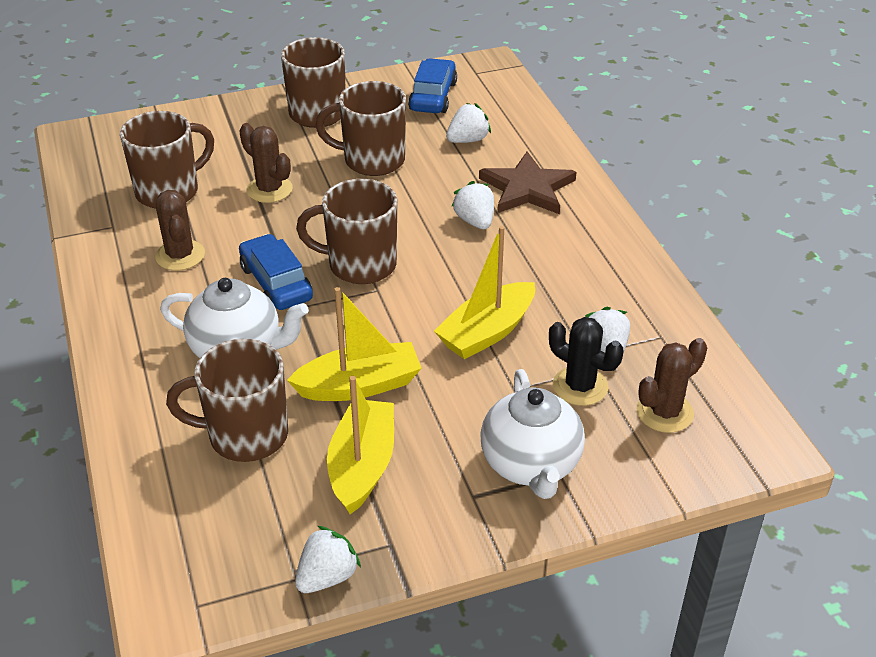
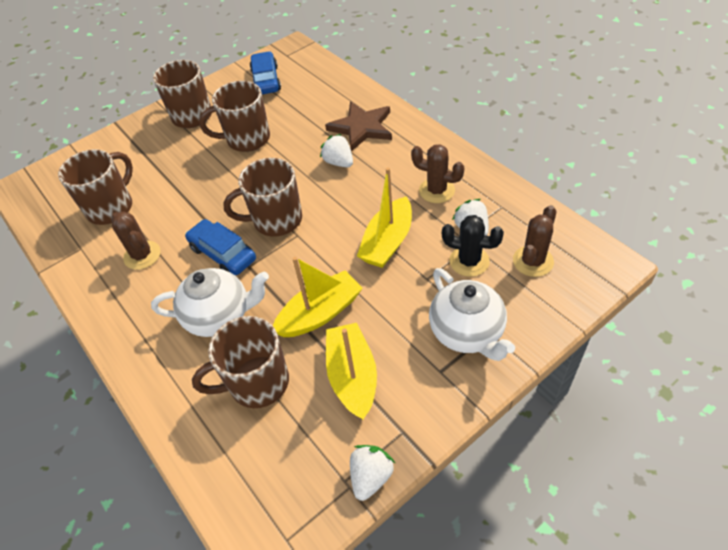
camera: 15 degrees left, 10 degrees up
brown cactus [239,123,293,203] -> brown cactus moved to [411,144,465,203]
white strawberry [446,103,491,143] -> none

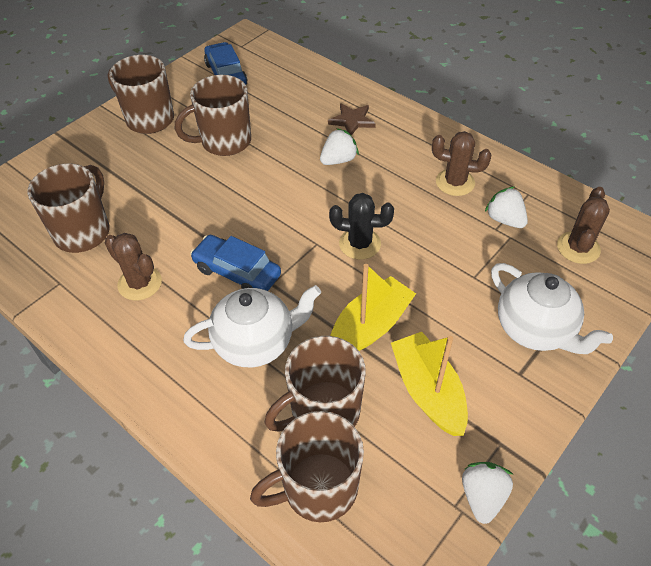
camera: 15 degrees left, 0 degrees up
brown mug [223,158,302,236] -> brown mug moved to [250,411,364,522]
white strawberry [320,134,353,167] -> white strawberry turned 105 degrees clockwise [320,128,359,165]
brown star [325,102,392,151] -> brown star [328,103,376,136], size x0.62
yellow boat [357,168,412,268] -> none
black cactus [442,215,504,277] -> black cactus moved to [329,193,394,260]

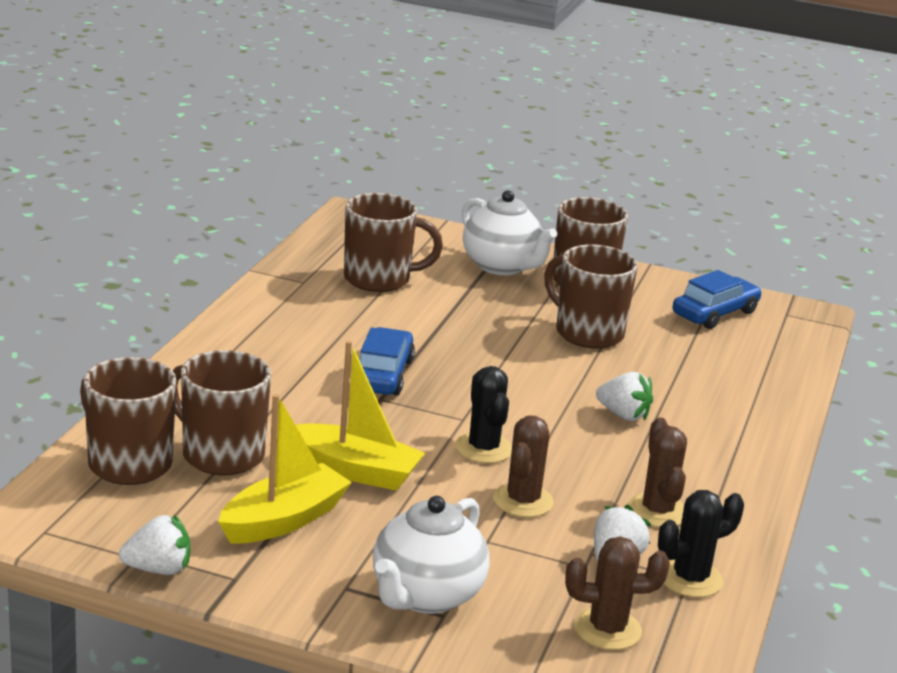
camera: 65 degrees right, 25 degrees down
brown cactus [104,233,162,300] -> brown cactus moved to [493,416,554,517]
white teapot [183,285,321,367] -> white teapot moved to [462,190,557,275]
brown star [328,103,376,136] -> none
none -> black cactus [658,490,744,597]

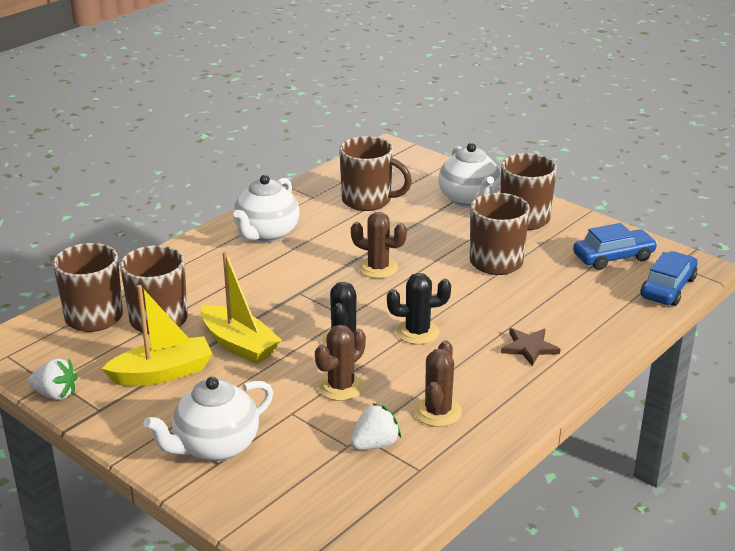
camera: 25 degrees right, 5 degrees up
blue car [350,327,415,395] -> blue car moved to [641,251,698,306]
brown cactus [565,537,670,650] -> brown cactus moved to [351,212,407,278]
white strawberry [596,372,653,421] -> none
black cactus [658,490,744,597] -> black cactus moved to [387,273,451,345]
none -> white teapot [233,175,300,243]
none -> brown star [501,328,560,366]

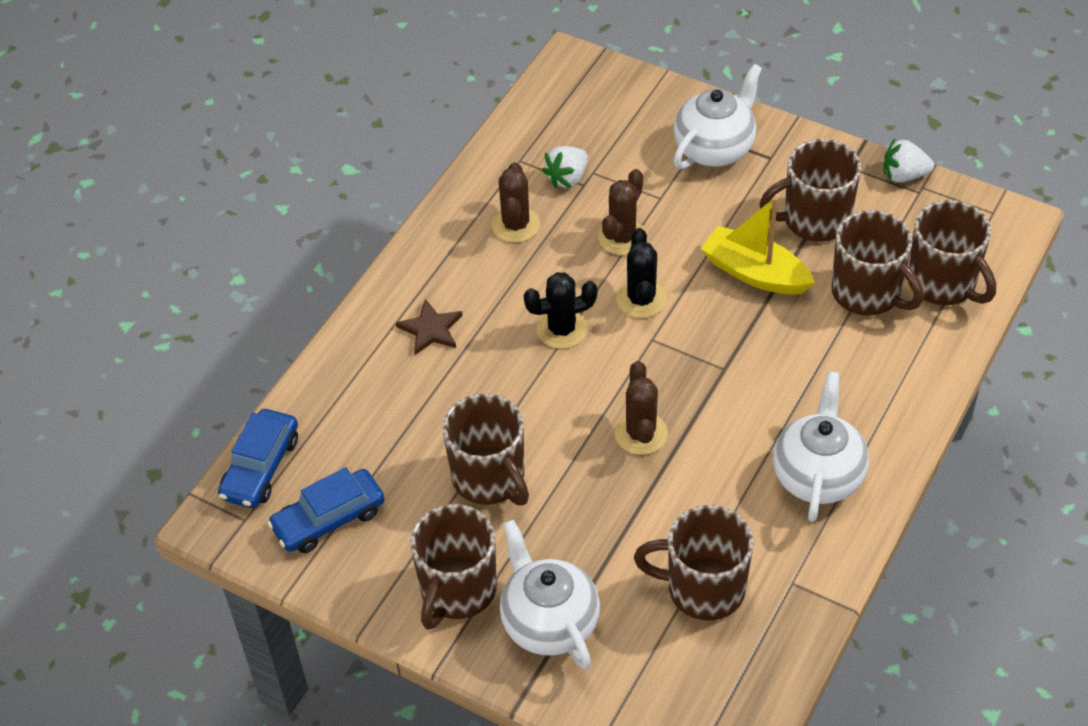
camera: 170 degrees right, 20 degrees up
yellow boat [102,285,212,386] -> brown mug [759,139,861,242]
brown cactus [351,212,407,278] -> brown cactus turned 75 degrees clockwise [615,361,668,455]

